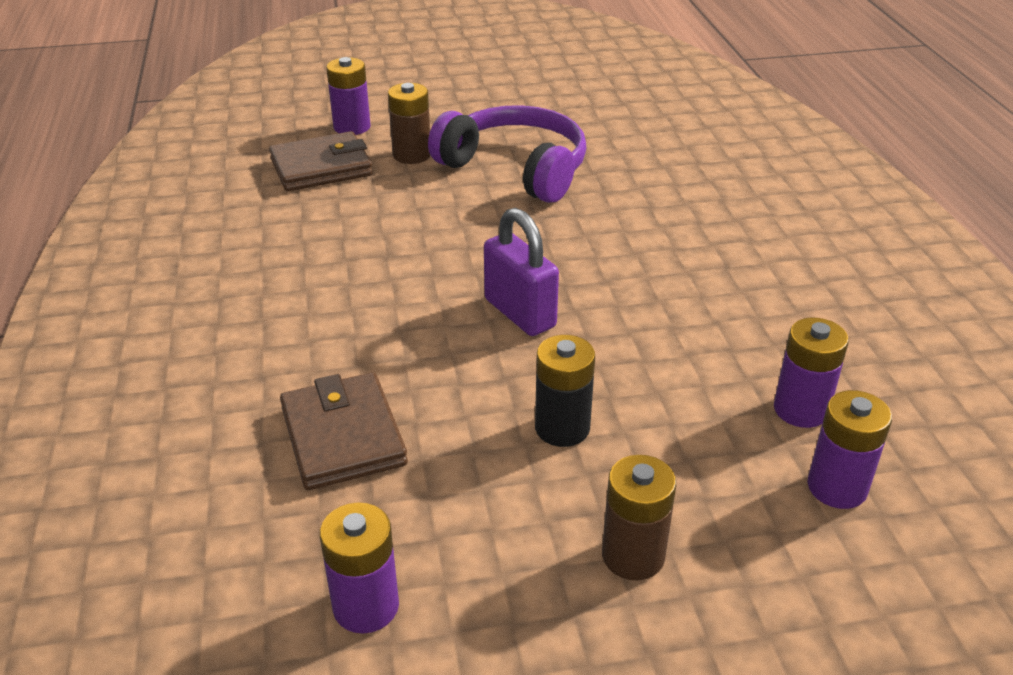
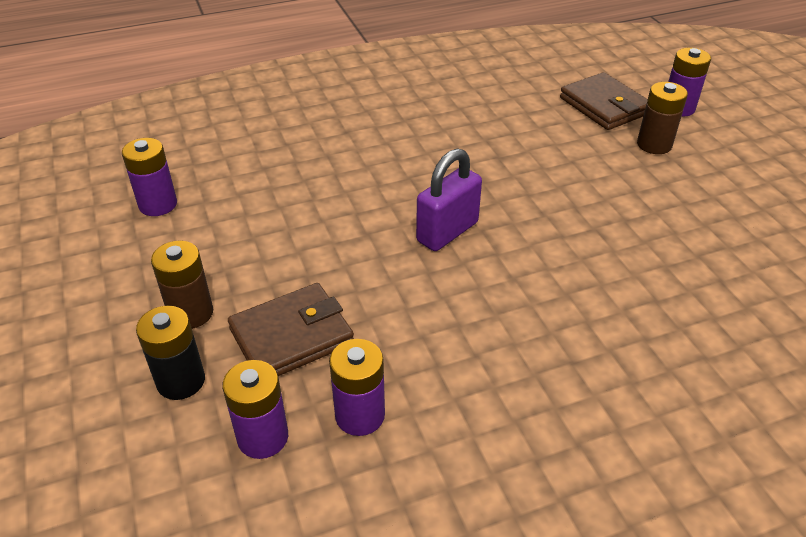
camera: 80 degrees right, 5 degrees up
brown wallet [280,373,408,490] -> brown wallet moved to [228,283,354,376]
purple headphones [428,105,586,203] -> none
black battery [535,335,595,447] -> black battery moved to [136,306,205,400]

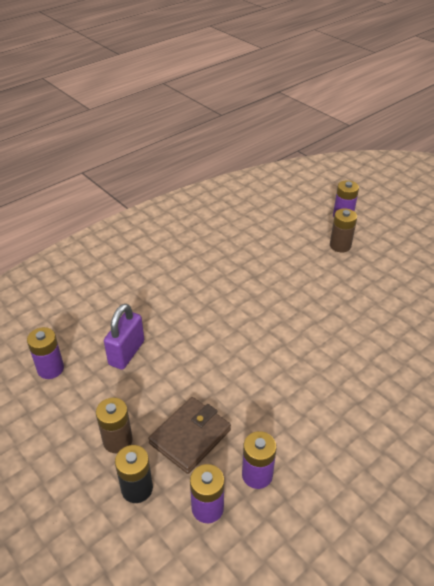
camera: 20 degrees left, 0 degrees up
purple padlock [416,148,482,251] -> purple padlock moved to [104,304,144,370]
brown wallet [560,72,648,130] -> none

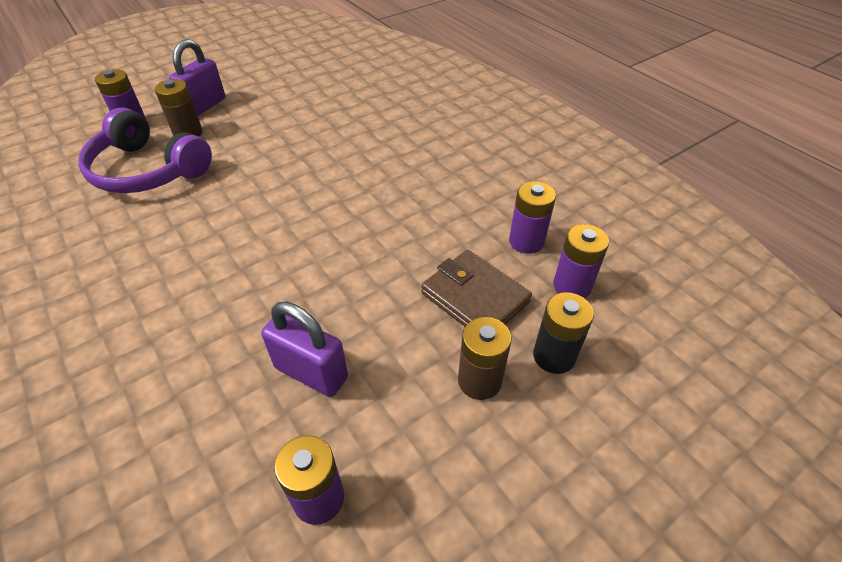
camera: 85 degrees left, 5 degrees up
none -> purple headphones [78,107,212,193]
none -> purple padlock [169,39,225,116]

